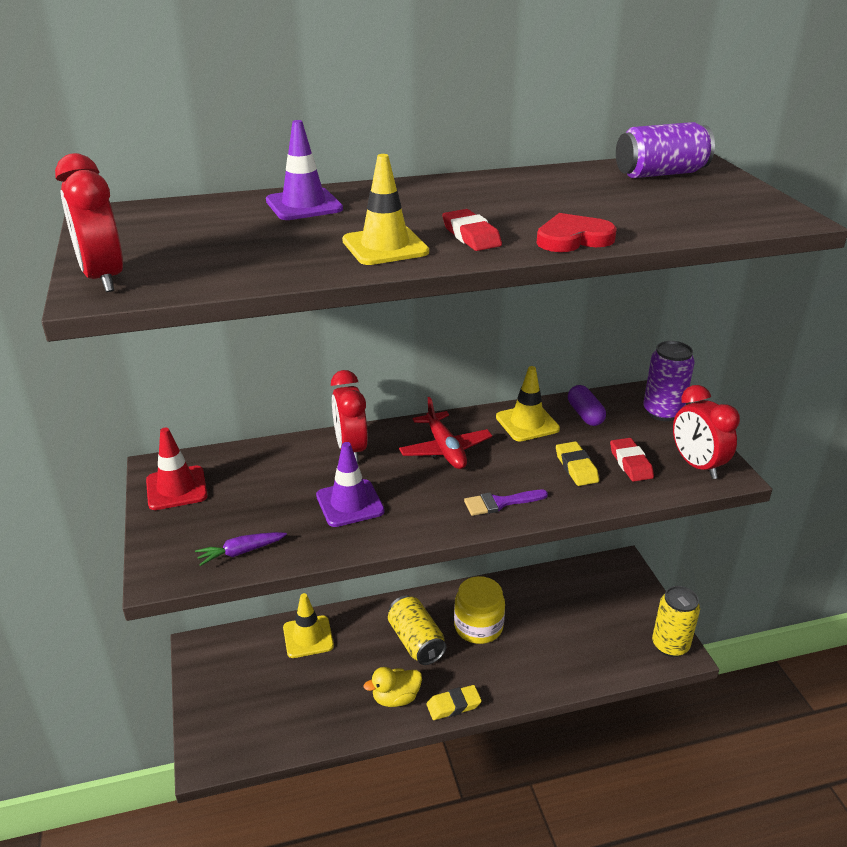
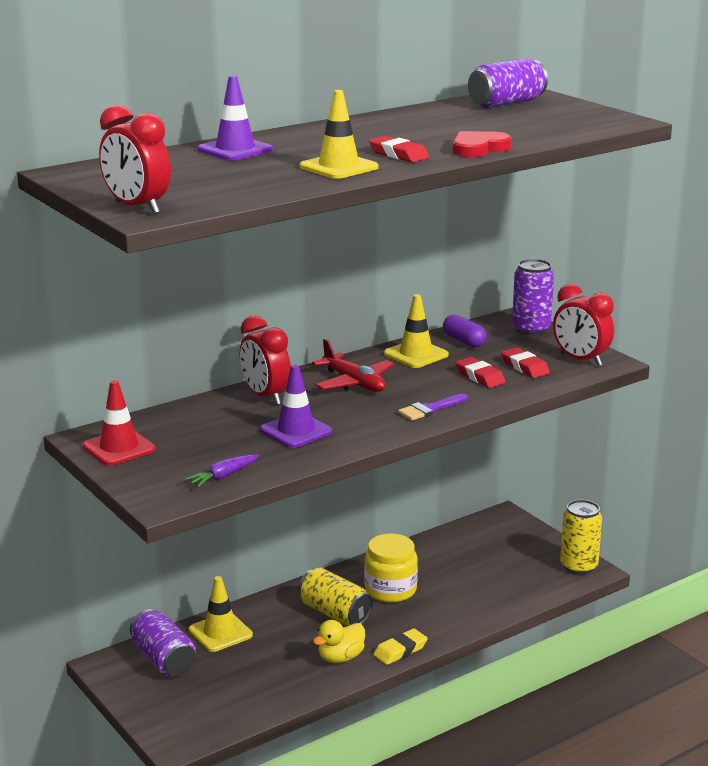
camera: 20 degrees left, 10 degrees down
yellow eraser [556,441,599,486] -> red eraser [456,357,506,388]
none -> purple can [130,609,196,676]

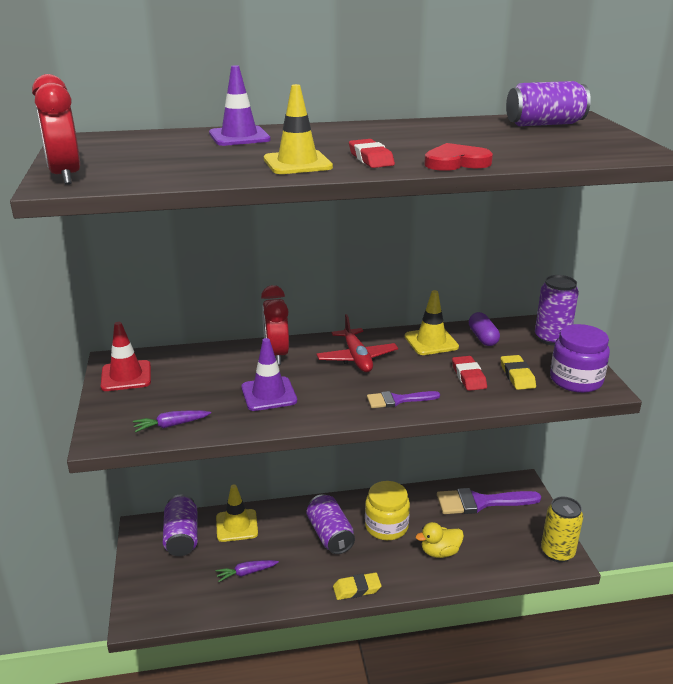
camera: 25 degrees right, 5 degrees up
yellow can [298,568,373,625] -> purple can [307,494,355,554]
yellow duck [313,620,365,663] -> yellow duck moved to [416,522,464,558]
red eraser [501,347,550,378] -> yellow eraser [501,355,536,390]
red clock [553,284,614,366] -> purple jar [550,324,610,393]
none -> purple carrot [215,560,279,582]
none -> purple brush [437,488,541,514]

